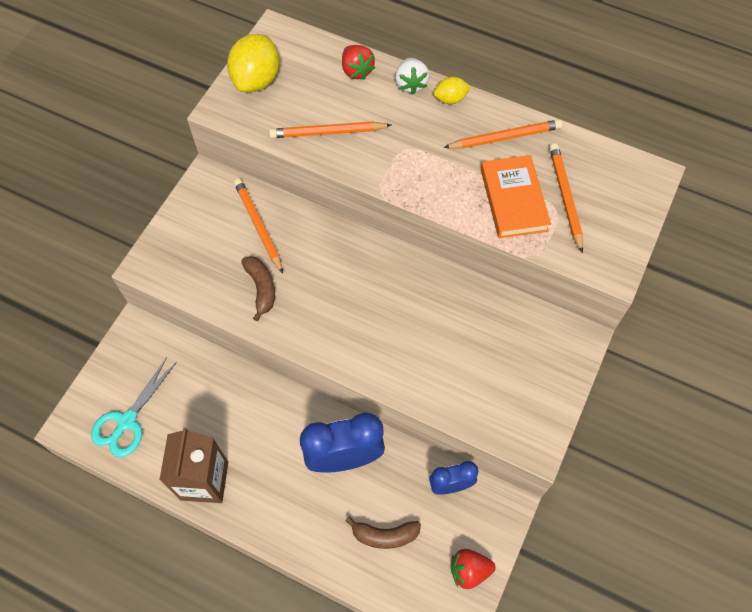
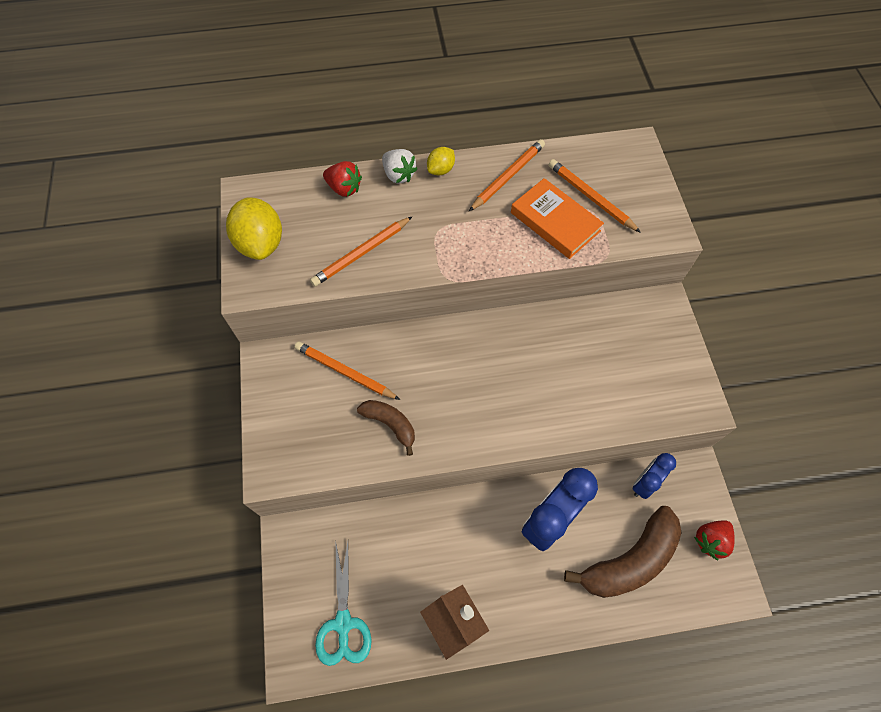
camera: 35 degrees left, 0 degrees up
brown banana [345,516,421,549] -> brown banana [564,506,682,598], size x1.80

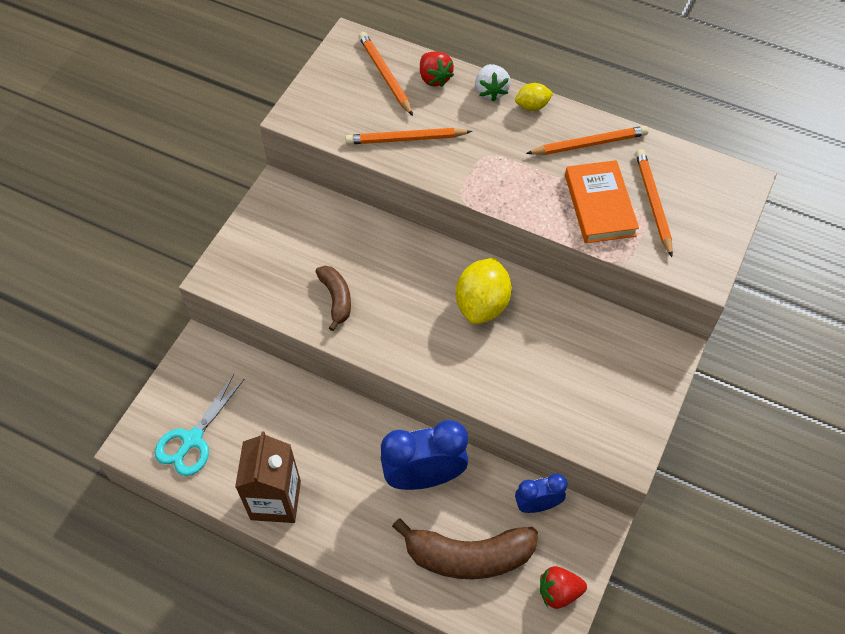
camera: 35 degrees right, 5 degrees down
yellow lemon [226,197,282,260] -> yellow lemon moved to [456,258,512,324]
orange pencil [294,341,400,400] -> orange pencil moved to [359,32,413,116]

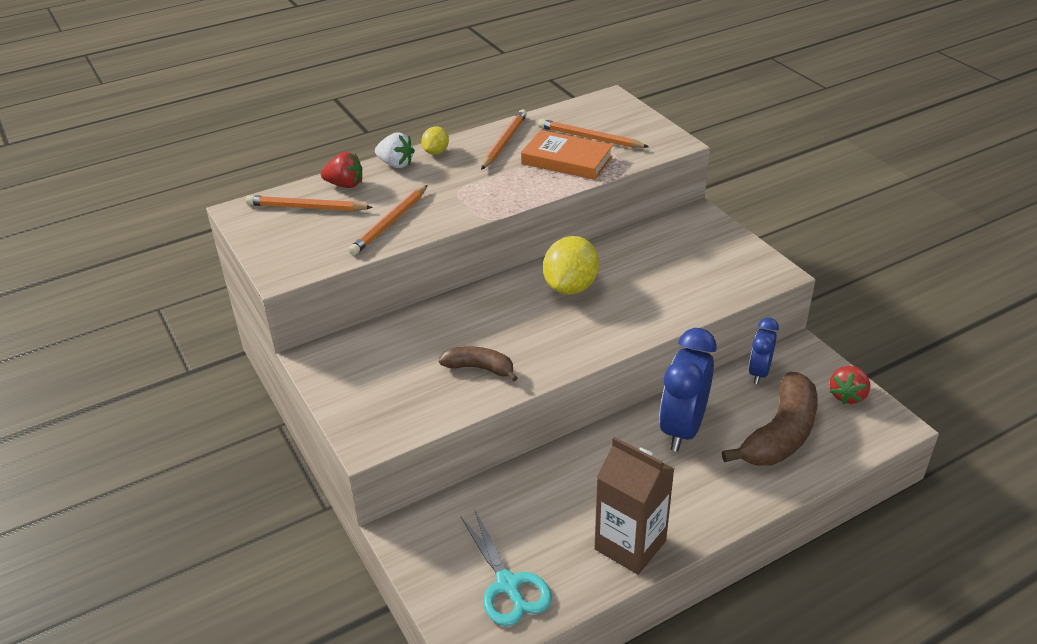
camera: 55 degrees left, 20 degrees down
yellow lemon [456,258,512,324] -> yellow lemon turned 60 degrees clockwise [543,236,599,295]

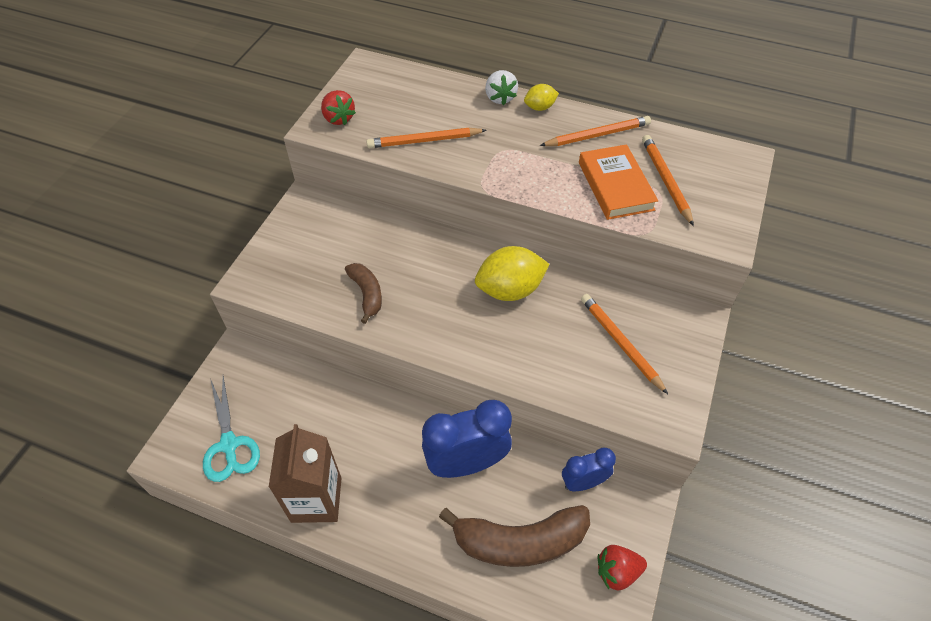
camera: 50 degrees right, 15 degrees up
orange pencil [246,195,373,211] -> orange pencil moved to [581,294,668,394]
red strawberry [321,152,362,188] -> red strawberry moved to [321,90,356,125]
turquoise scissors [460,509,552,626] -> turquoise scissors turned 45 degrees counterclockwise [203,376,260,482]

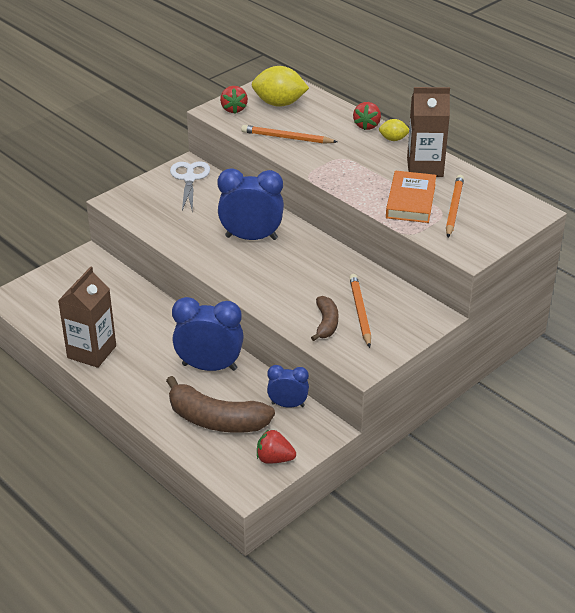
camera: 25 degrees right, 15 degrees down
turquoise scissors [203,376,260,482] -> none
brown banana [345,263,382,324] -> brown banana moved to [311,296,338,341]
yellow lemon [475,246,550,301] -> yellow lemon moved to [252,66,309,107]
white strawberry [485,70,518,105] -> red strawberry [353,102,381,130]
orange pencil [540,116,651,146] -> brown carton [407,87,450,177]
none -> white scissors [170,161,210,211]
none -> blue clock [218,168,284,240]

